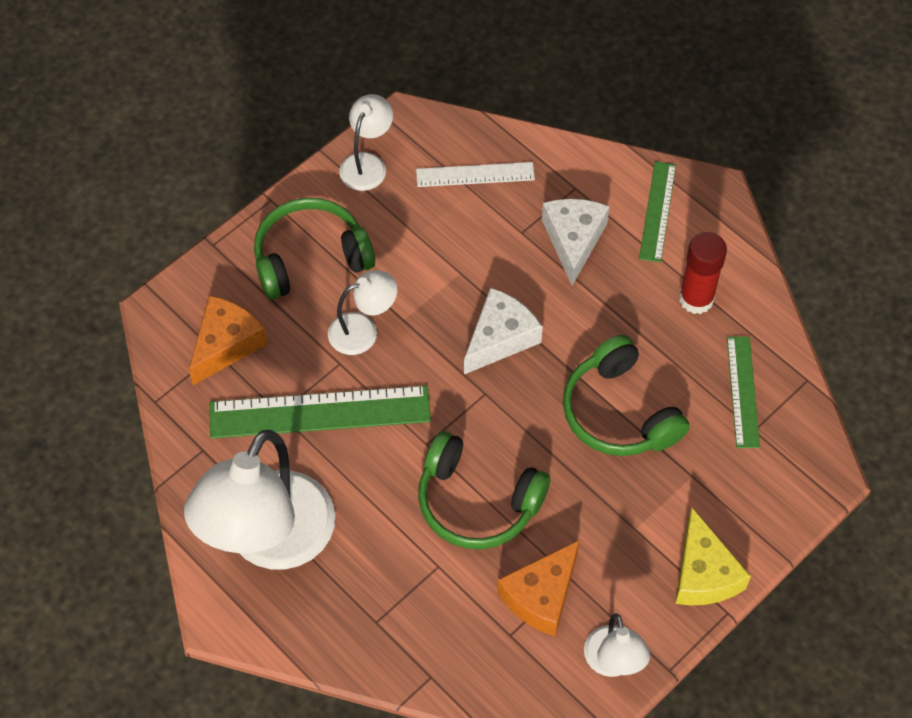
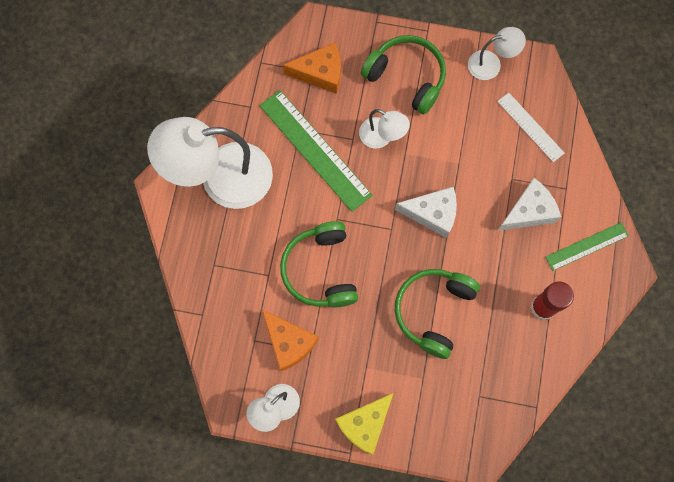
camera: 55 degrees right, 15 degrees up
orange cheese [497,540,580,636] -> orange cheese turned 135 degrees counterclockwise [262,310,318,371]
green ruler [727,336,760,448] -> none

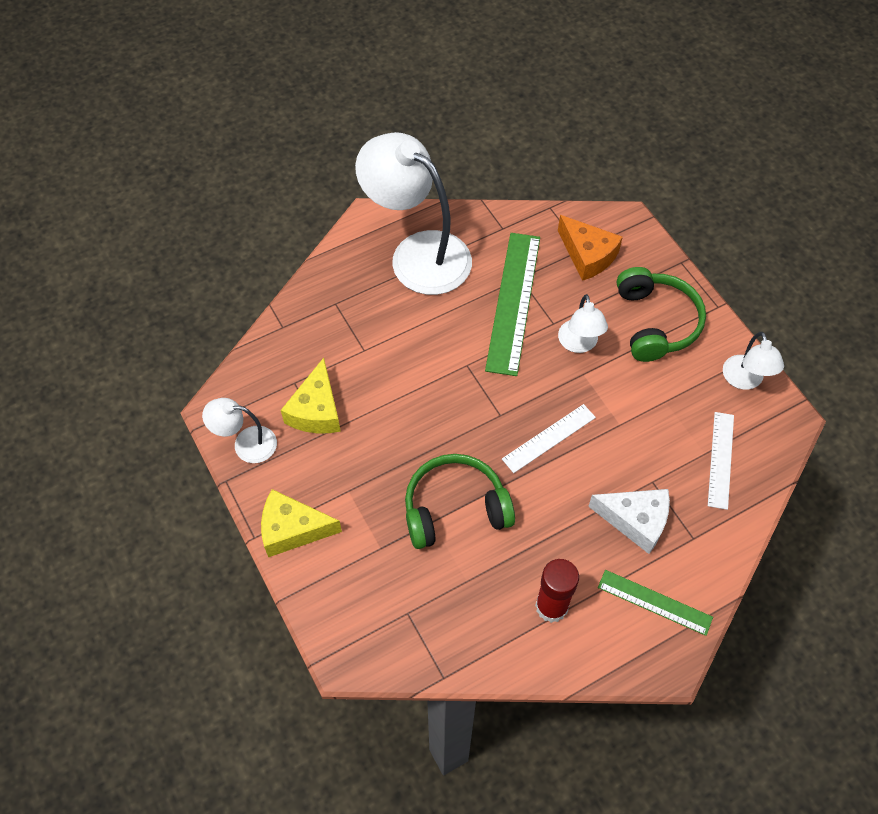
camera: 50 degrees right, 15 degrees down
orange cheese [262,310,318,371] -> yellow cheese [281,358,341,433]
green headphones [280,221,358,307] -> none
white cheese [395,187,457,238] -> white ruler [502,404,596,473]
white lamp [468,27,526,80] -> white lamp turned 45 degrees clockwise [723,332,784,390]

